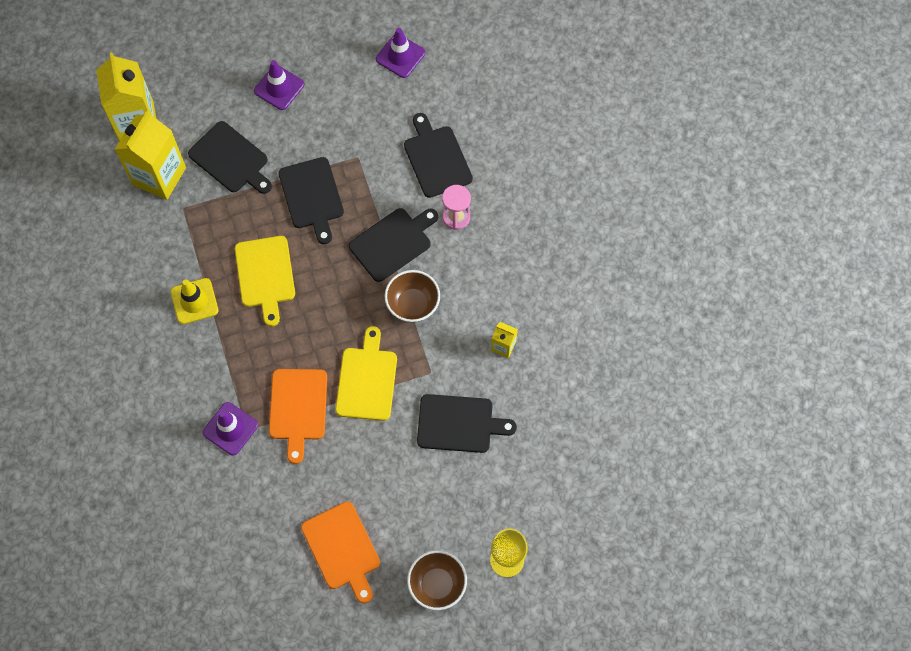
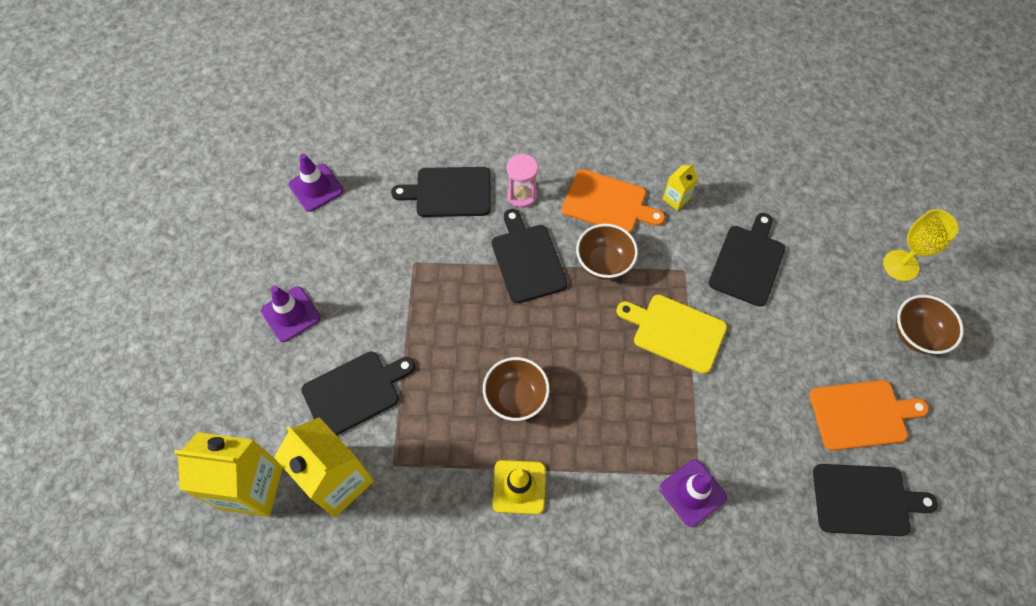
camera: 70 degrees left, 5 degrees down
yellow cutting board [235,236,295,326] -> brown bowl [483,357,550,421]
orange cutting board [269,369,327,464] -> orange cutting board moved to [562,169,665,233]
black cutting board [278,157,344,244] -> black cutting board moved to [813,464,938,536]

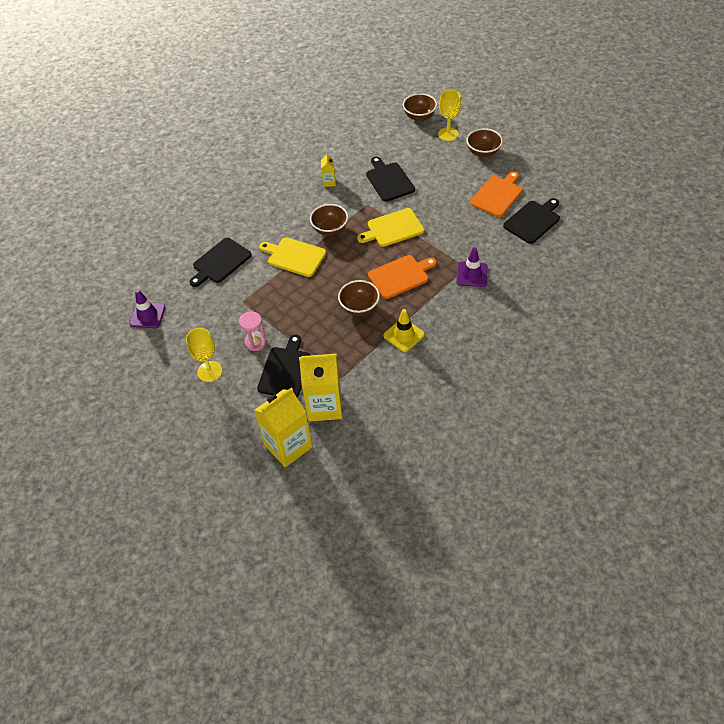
camera: 45 degrees left, 10 degrees down
purple traffic cone [261,286,321,342] -> yellow goblet [186,328,222,382]
black cutting board [492,209,567,303] -> yellow cutting board [259,237,326,277]
pink hourglass [507,154,538,208] -> pink hourglass moved to [239,311,267,351]
orange cutting board [562,169,665,233] -> orange cutting board moved to [368,255,437,299]
none -> brown bowl [403,93,437,122]

